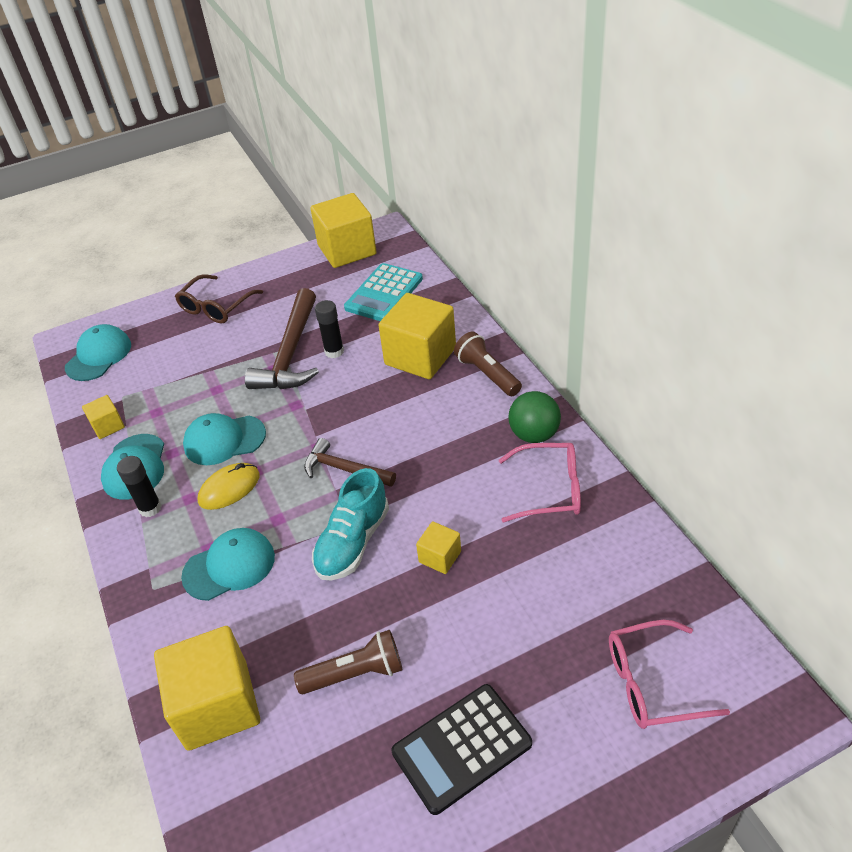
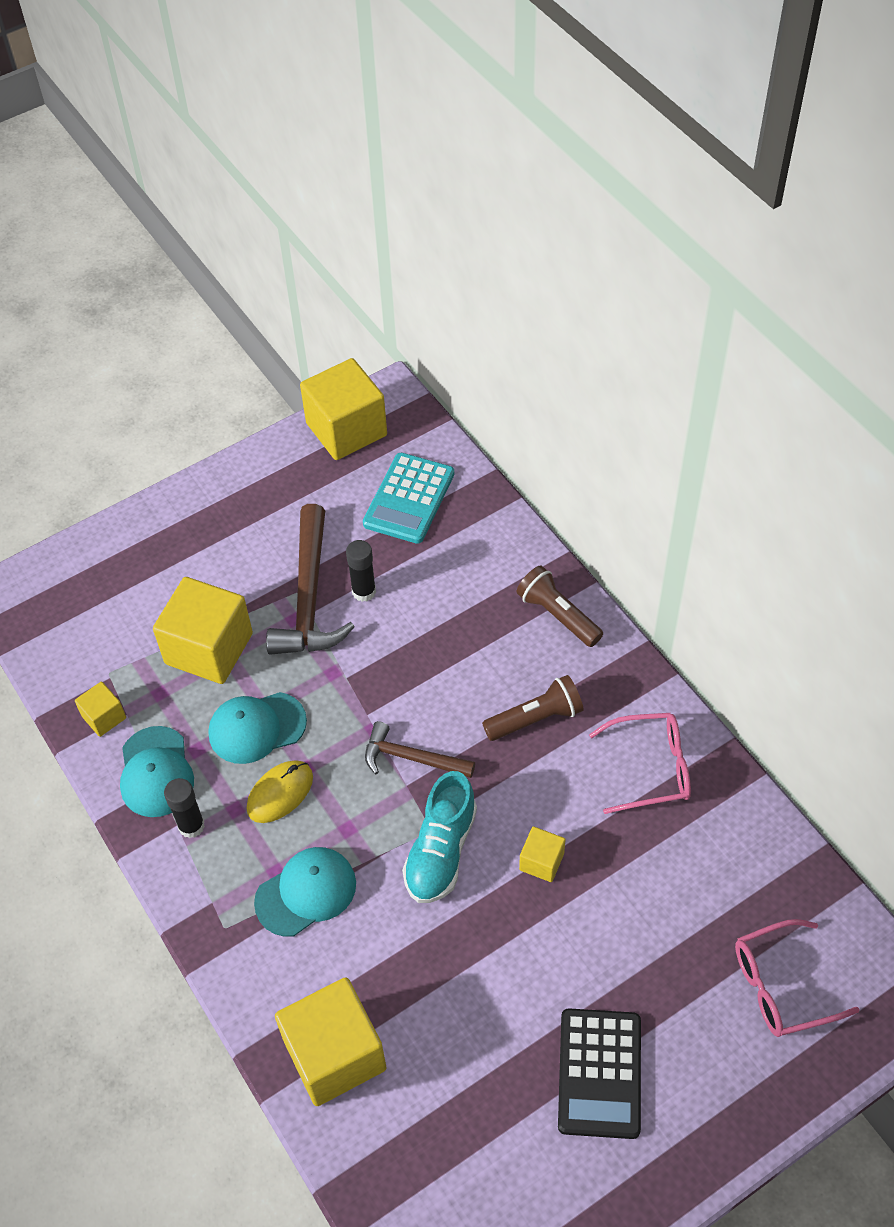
camera: 10 degrees left, 10 degrees up
turquoise cap [65,324,131,381] -> none
brown glasses [175,274,263,323] -> none
brown flashlight [294,630,403,694] -> brown flashlight moved to [482,675,584,741]
yellow cube [378,293,456,379] -> yellow cube moved to [153,577,253,684]
black calculator [392,684,532,815] -> black calculator turned 45 degrees counterclockwise [558,1008,641,1139]
green ball [509,391,561,443] -> none

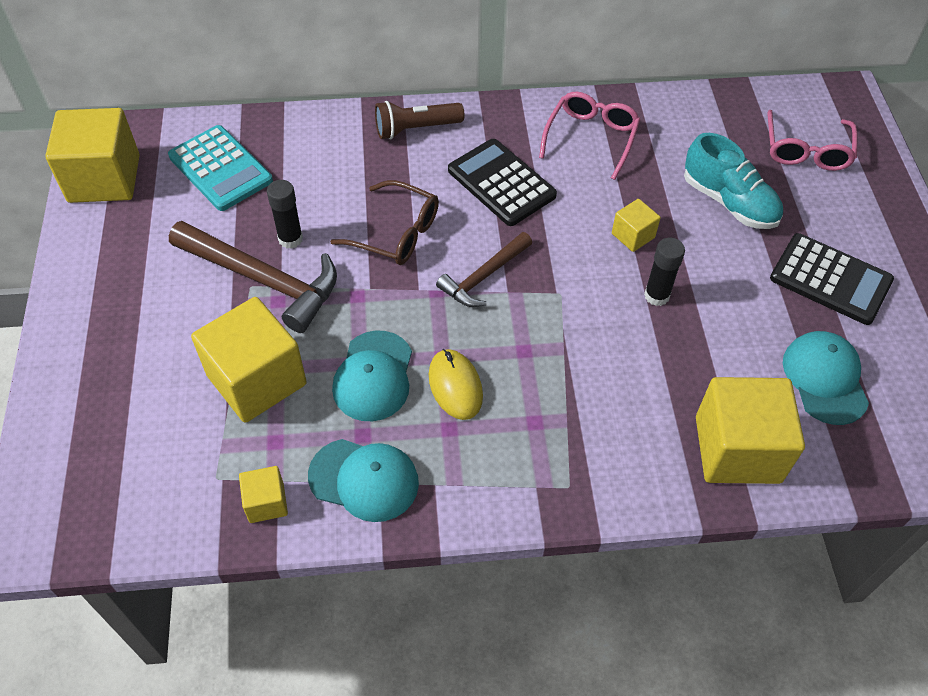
camera: 65 degrees left, 0 degrees up
black glue stick [164,778,205,838] -> black glue stick moved to [644,238,685,306]
turquoise cap [254,847,356,937] -> turquoise cap moved to [783,331,869,425]
turquoise shoe [402,771,477,903] -> turquoise shoe moved to [684,133,783,229]
brown flashlight [482,675,584,741] -> black calculator [448,139,557,226]
none -> brown glasses [330,180,439,265]

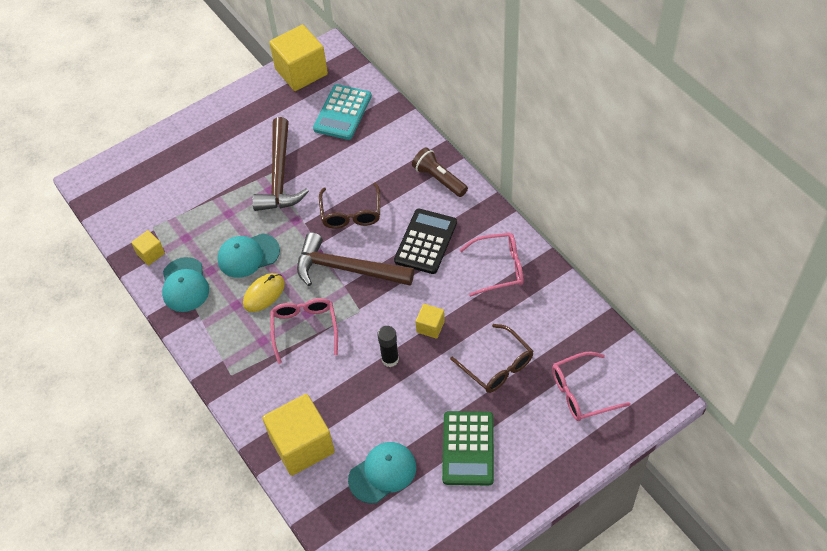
camera: 65 degrees right, 0 degrees up
yellow cube [191,297,307,423] -> none
black glue stick [267,180,303,249] -> none
brown hammer [436,232,532,307] -> brown hammer [297,232,414,286], size x1.66
turquoise shoe [684,133,783,229] -> brown glasses [450,324,533,393]
black calculator [770,233,894,325] -> green calculator [442,411,494,485]
none -> pink glasses [270,298,338,364]

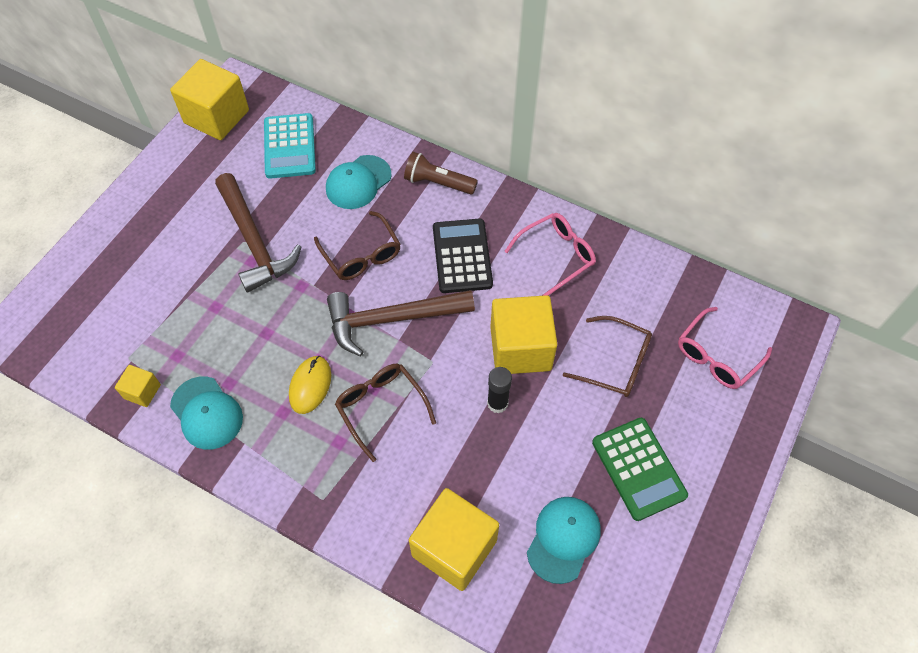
camera: 30 degrees left, 5 degrees up
turquoise cap [217,233,280,278] -> turquoise cap moved to [326,155,392,209]
pink glasses [270,298,338,364] -> brown glasses [335,364,436,462]
yellow cube [415,304,445,339] -> yellow cube [490,295,557,374], size x2.09

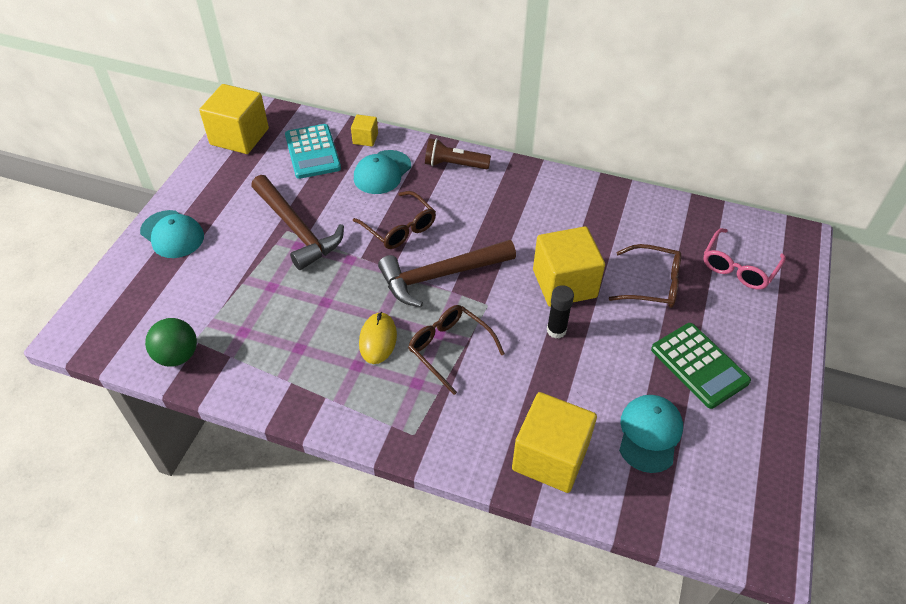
camera: 10 degrees left, 10 degrees down
yellow cube [115,365,161,407] -> yellow cube moved to [351,115,378,146]
turquoise cap [170,377,243,450] -> turquoise cap moved to [140,210,204,258]
black calculator [433,219,493,293] -> none
pink glasses [504,213,596,296] -> none
none -> green ball [145,318,197,367]

